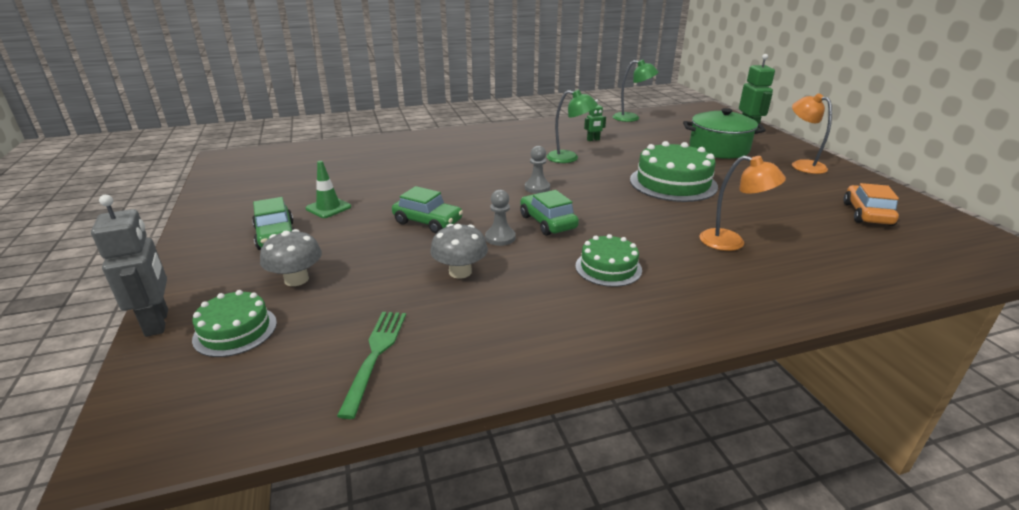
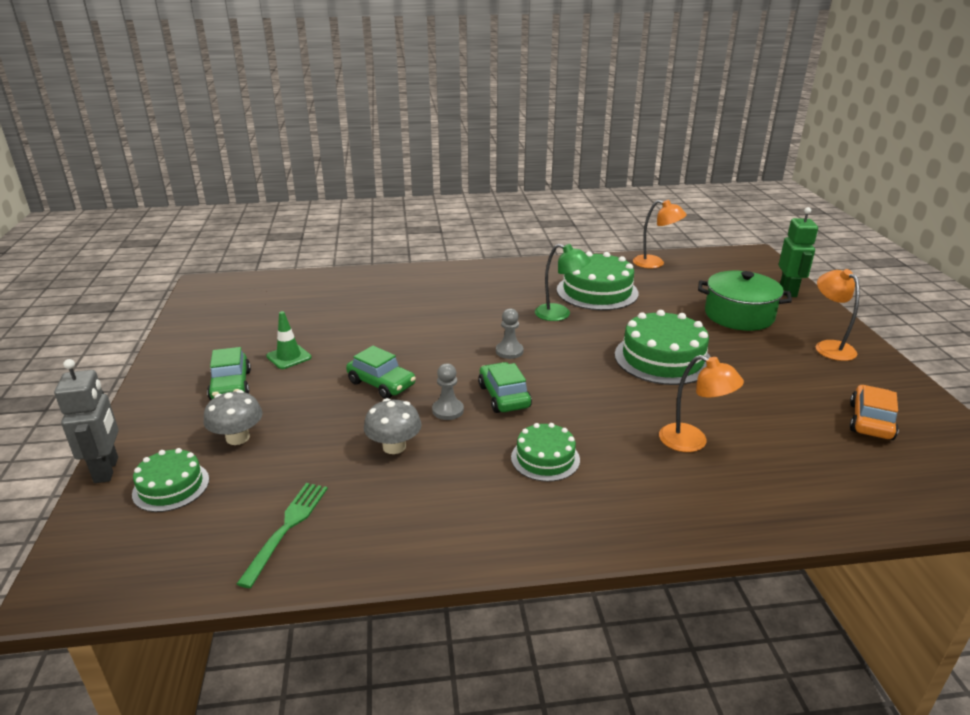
camera: 10 degrees right, 0 degrees up
green robot [584,99,606,141] -> green cake [557,251,639,310]
green lamp [613,60,658,122] -> orange lamp [633,200,687,268]

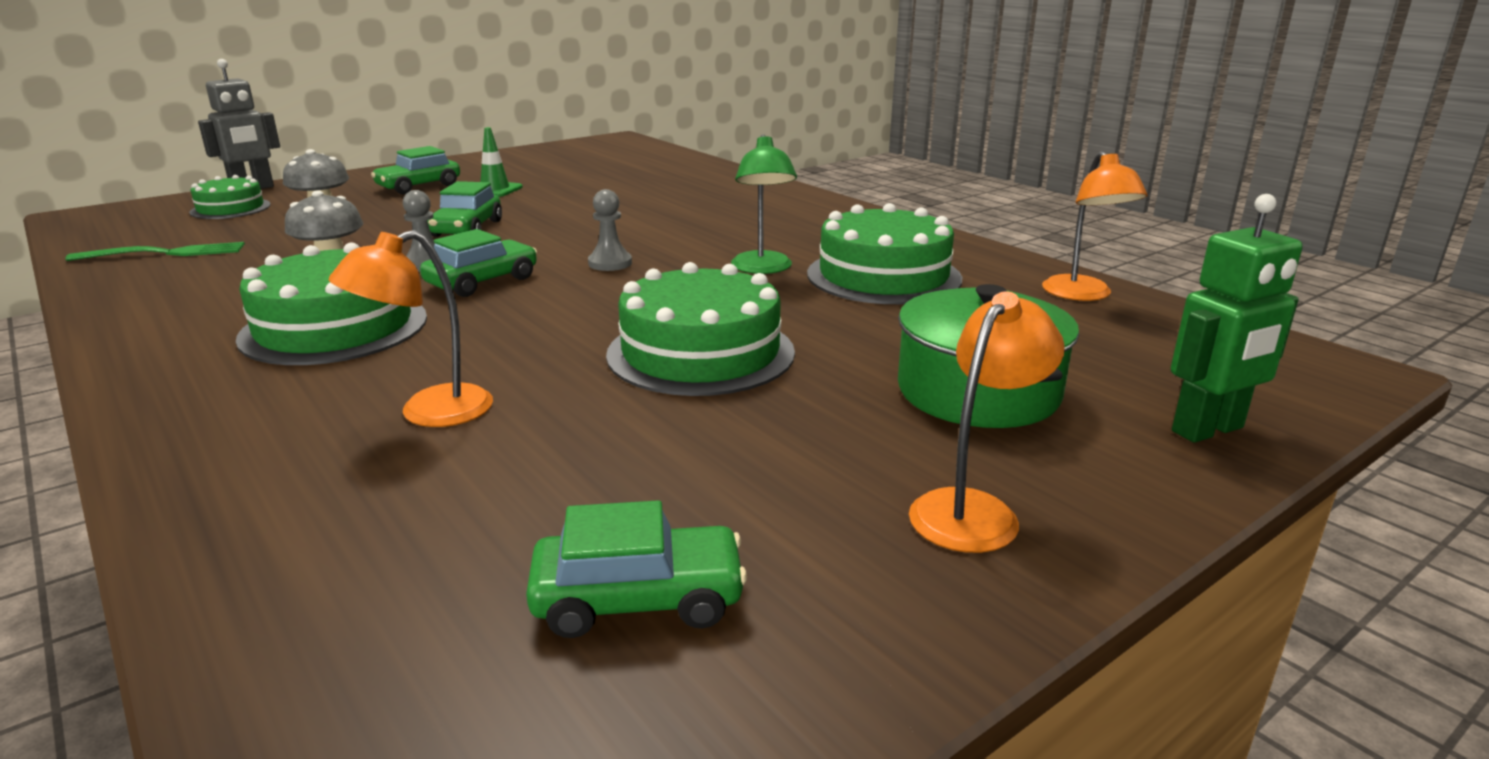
camera: 60 degrees right, 5 degrees down
green cake [511,423,580,482] -> green cake [236,242,427,365], size x1.71
orange lamp [659,355,744,452] -> orange lamp turned 45 degrees clockwise [329,230,493,427]
orange car [850,385,899,440] -> green car [526,500,747,638]

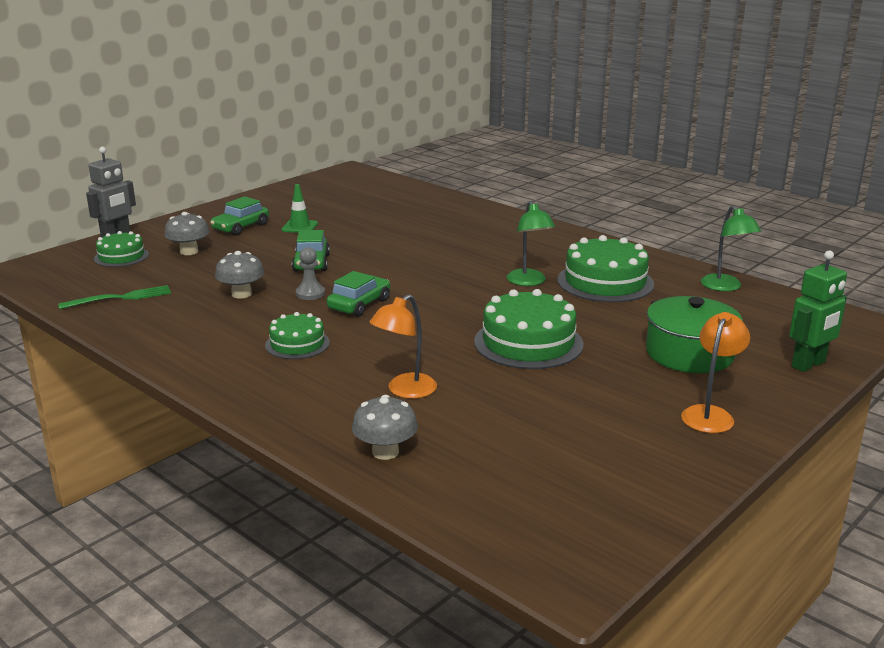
camera: 10 degrees left, 0 degrees up
green cake [236,242,427,365] -> green cake [265,312,330,359], size x0.59
green car [526,500,747,638] -> none
grey pawn [588,189,632,271] -> none
orange lamp [1042,151,1148,301] -> green lamp [701,205,761,291]
none -> grey mushroom [352,395,418,460]

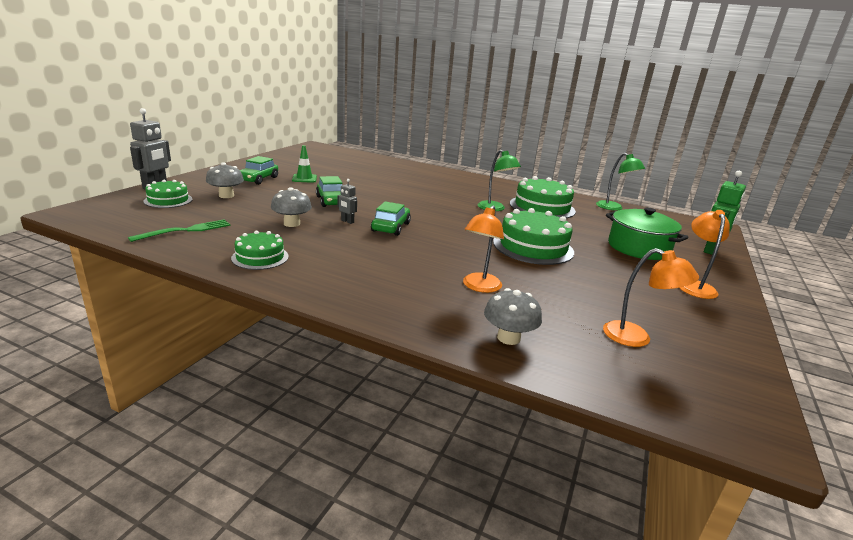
camera: 20 degrees left, 0 degrees up
green cake [265,312,330,359] -> green cake moved to [231,231,289,270]
grey pawn [296,247,325,300] -> grey robot [337,179,357,224]
none -> orange lamp [603,248,699,347]

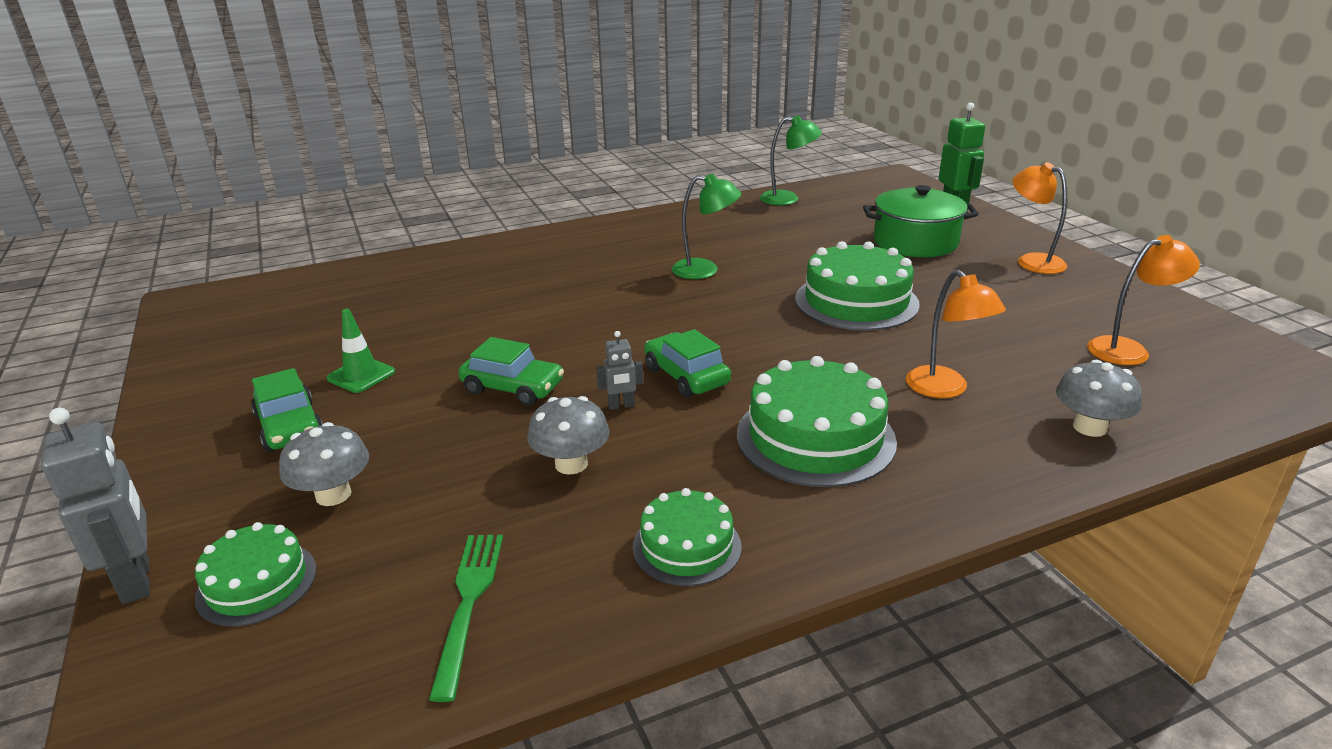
camera: 45 degrees left, 5 degrees up
green cake [510,176,576,218] -> green cake moved to [737,356,897,487]

